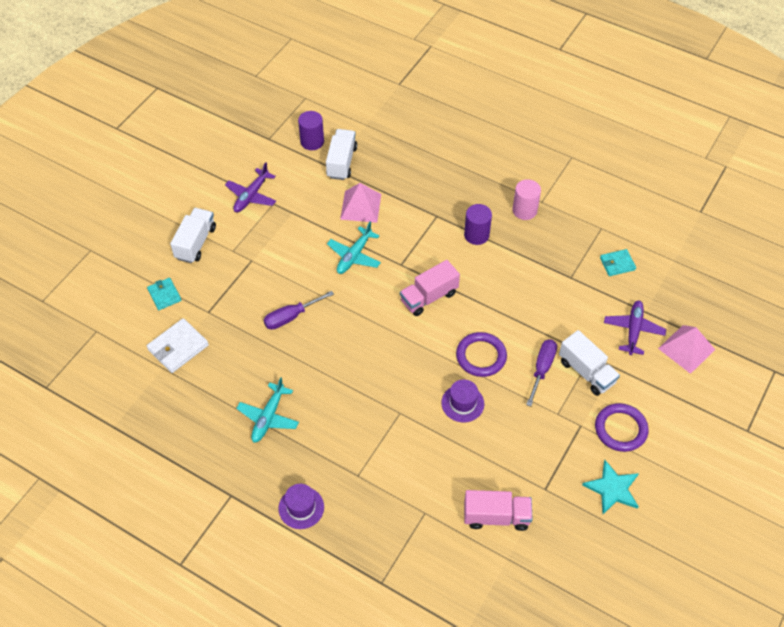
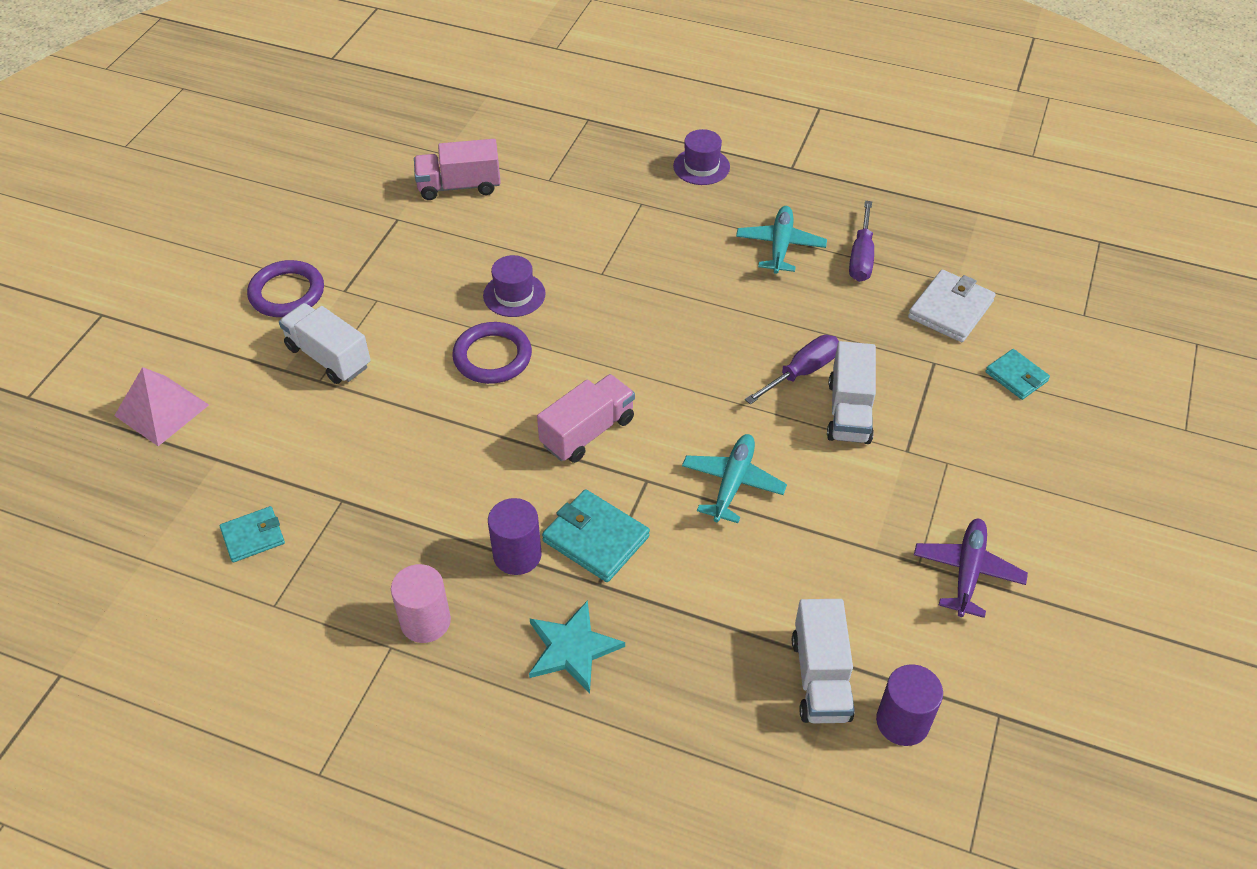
camera: 170 degrees right, 5 degrees down
white truck [170,208,216,263] -> white truck moved to [827,341,876,444]
pink pyramid [340,183,381,223] -> none
purple screwdriver [526,339,557,407] -> purple screwdriver moved to [849,201,874,282]
turquoise star [582,460,639,514] -> turquoise star moved to [529,600,625,693]
purple plane [604,301,666,355] -> none
none -> turquoise wallet [542,489,650,582]

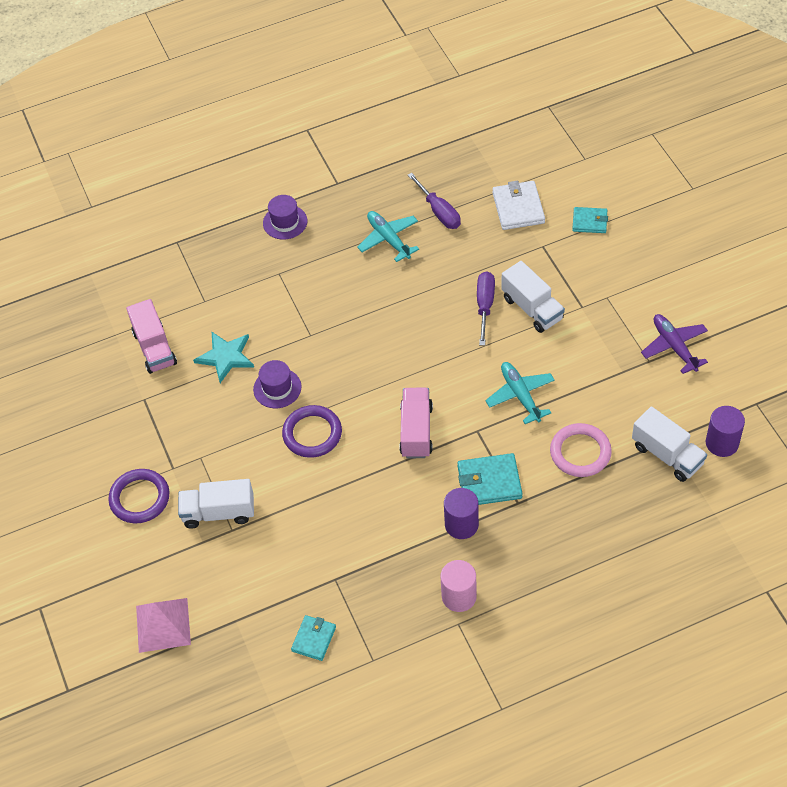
camera: 40 degrees left, 5 degrees up
pink truck [414,139,501,200] -> pink truck turned 60 degrees counterclockwise [126,299,177,374]
turquoise star [529,600,625,693] -> turquoise star moved to [193,332,254,383]
none -> pink ring [550,423,612,477]

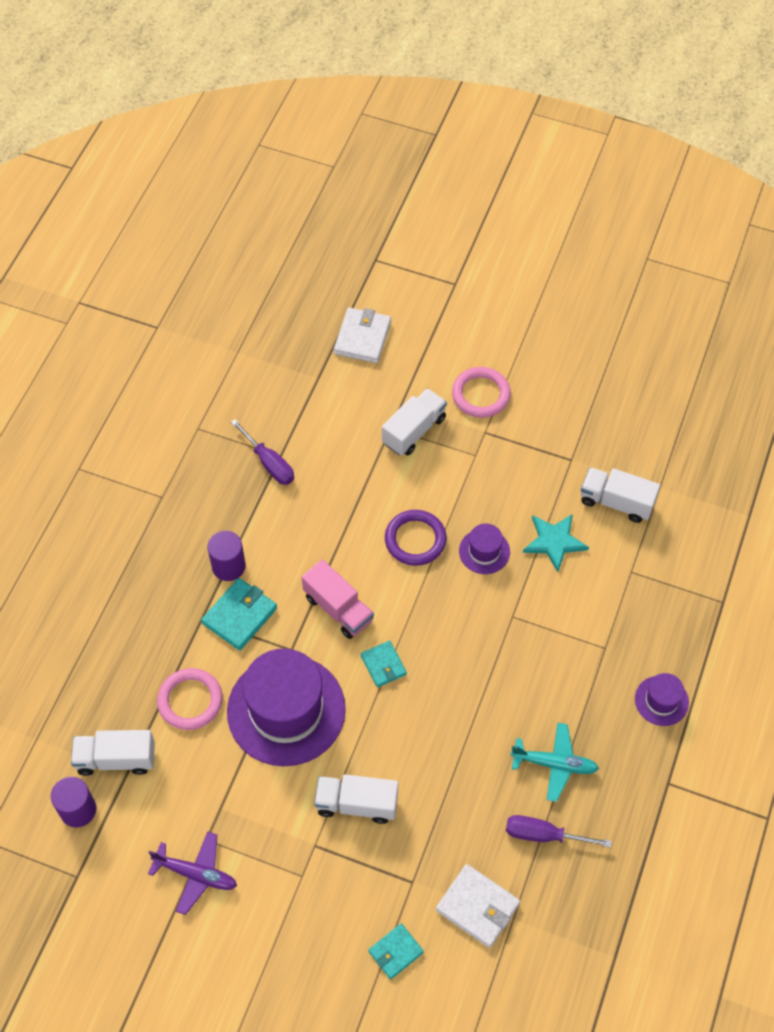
camera: 130 degrees right, 5 degrees up
purple ring [108,469,169,523] -> pink ring [452,367,511,418]
pink truck [126,299,177,374] -> white truck [581,467,660,523]
pink pyramid [136,598,191,653] -> white wallet [334,308,391,363]
turquoise wallet [291,615,336,661] -> turquoise wallet moved to [361,641,407,687]
pink cylinder [440,560,477,612] -> none
purple screwdriver [477,271,495,346] -> purple screwdriver moved to [231,419,294,485]
turquoise plane [485,362,555,424] -> purple hat [227,648,346,766]

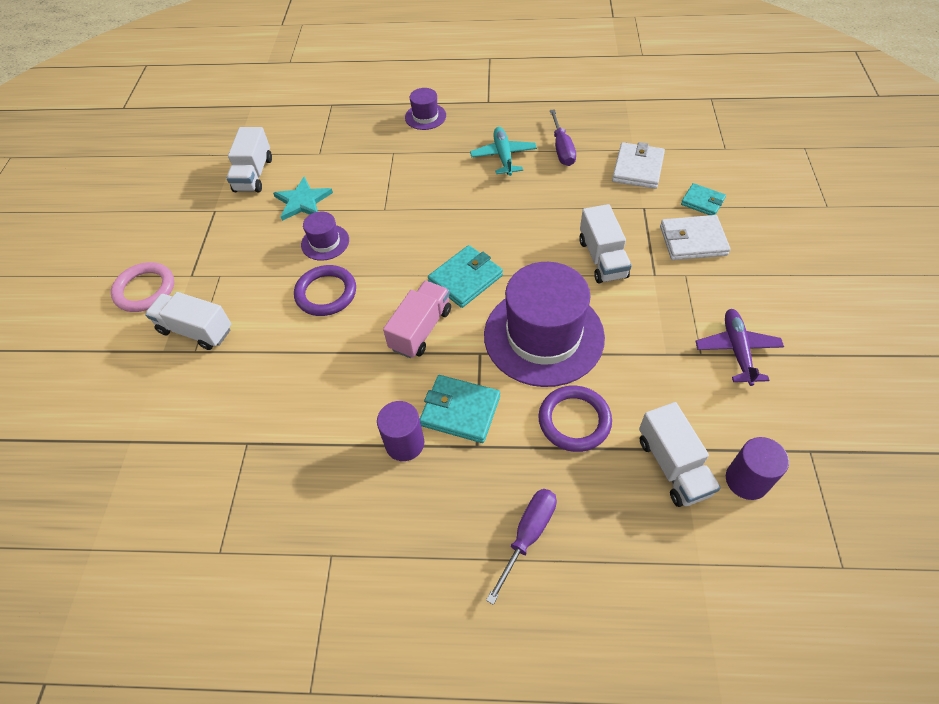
camera: 105 degrees left, 5 degrees down
pink ring [157,668,223,730] -> purple ring [538,385,612,452]
purple screwdriver [231,419,294,485] -> purple screwdriver moved to [486,489,557,605]
white wallet [334,308,391,363] -> white wallet moved to [660,215,731,260]
turquoise wallet [361,641,407,687] -> turquoise wallet [428,245,503,308], size x1.55

